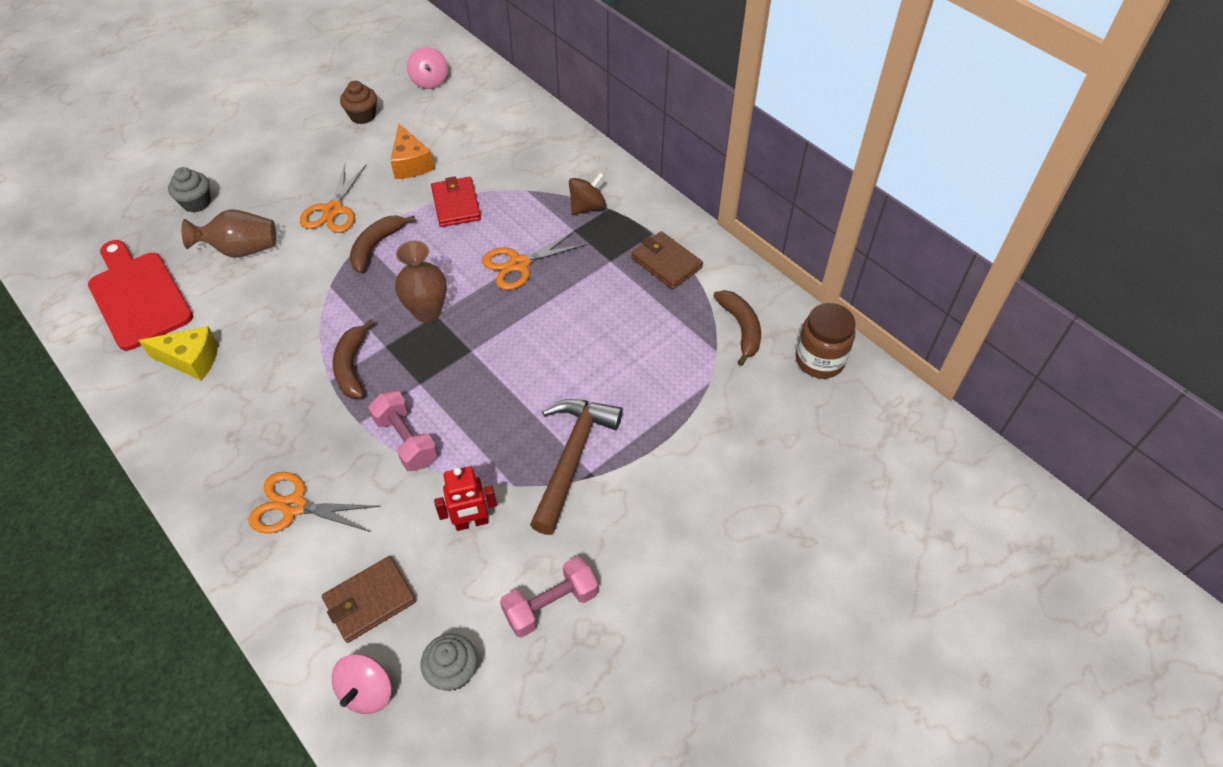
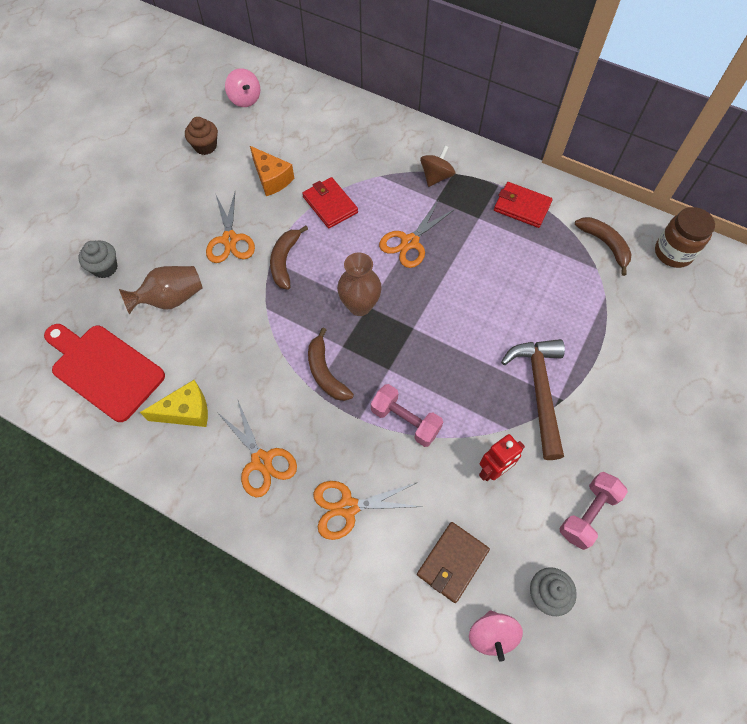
camera: 20 degrees left, 10 degrees up
brown wallet [631,231,703,289] -> red wallet [494,182,553,228]
none -> orange scissors [217,401,297,497]

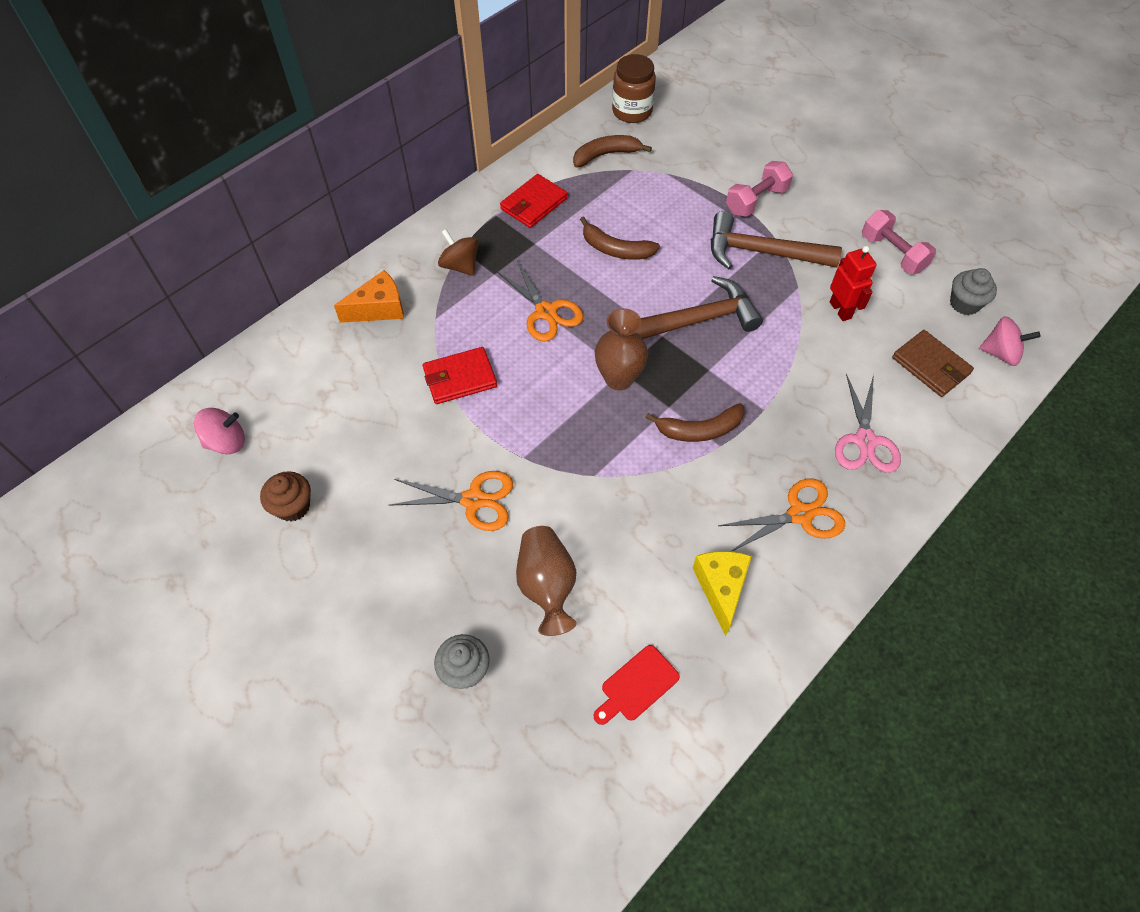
camera: 75 degrees left, 5 degrees down
red cutting board [44,324,165,422] -> red cutting board [594,645,680,725], size x0.50
orange cheese [250,146,294,196] -> orange cheese moved to [334,270,404,323]
brown banana [270,226,308,290] -> brown banana moved to [580,216,660,260]
orange scissors [313,481,422,540] -> pink scissors [835,374,901,473]
pink dumbbell [371,384,443,447] -> pink dumbbell moved to [726,161,793,217]
none -> brown hammer [636,276,763,339]

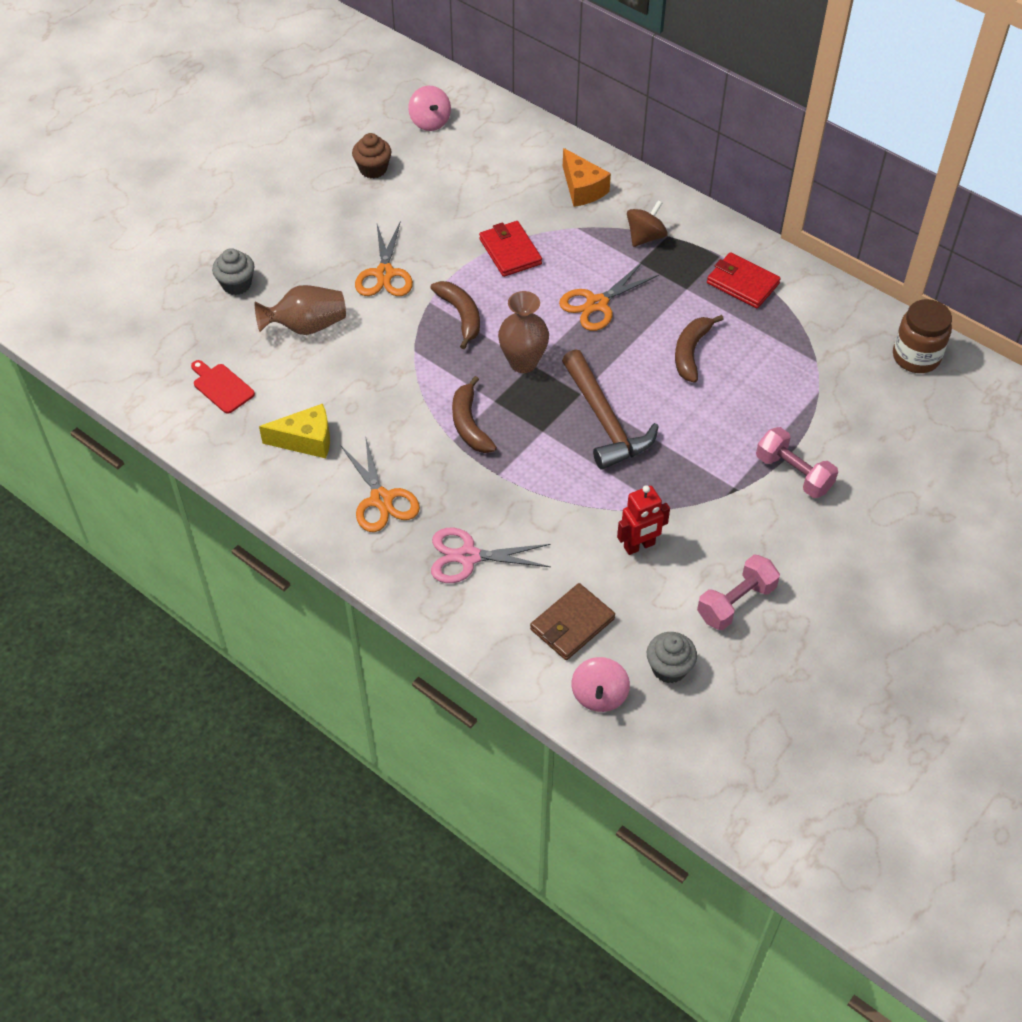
camera: 85 degrees right, 5 degrees down
brown banana [573,135,652,167] -> brown banana moved to [430,281,480,349]
brown hammer [711,211,842,269] -> none

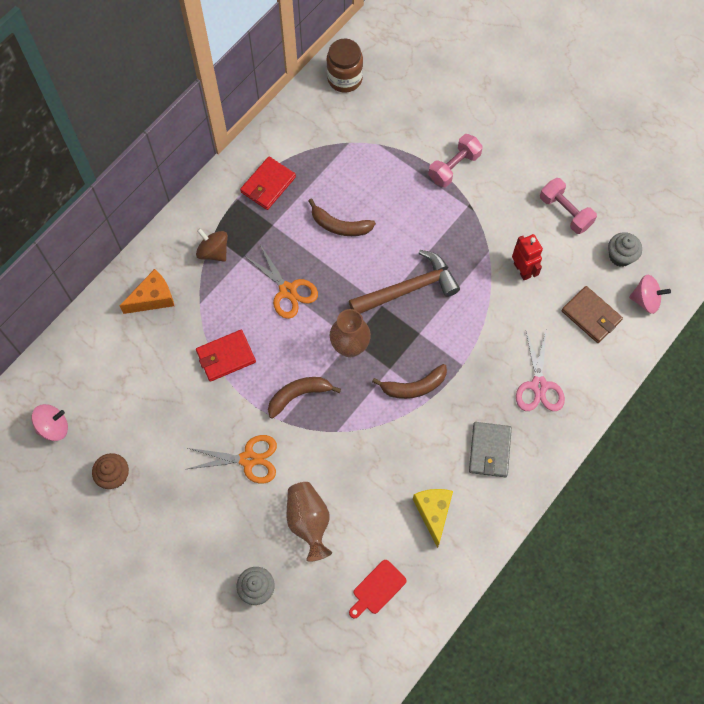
camera: 90 degrees left, 15 degrees up
orange scissors [340,436,420,532] -> grey wallet [469,422,512,477]

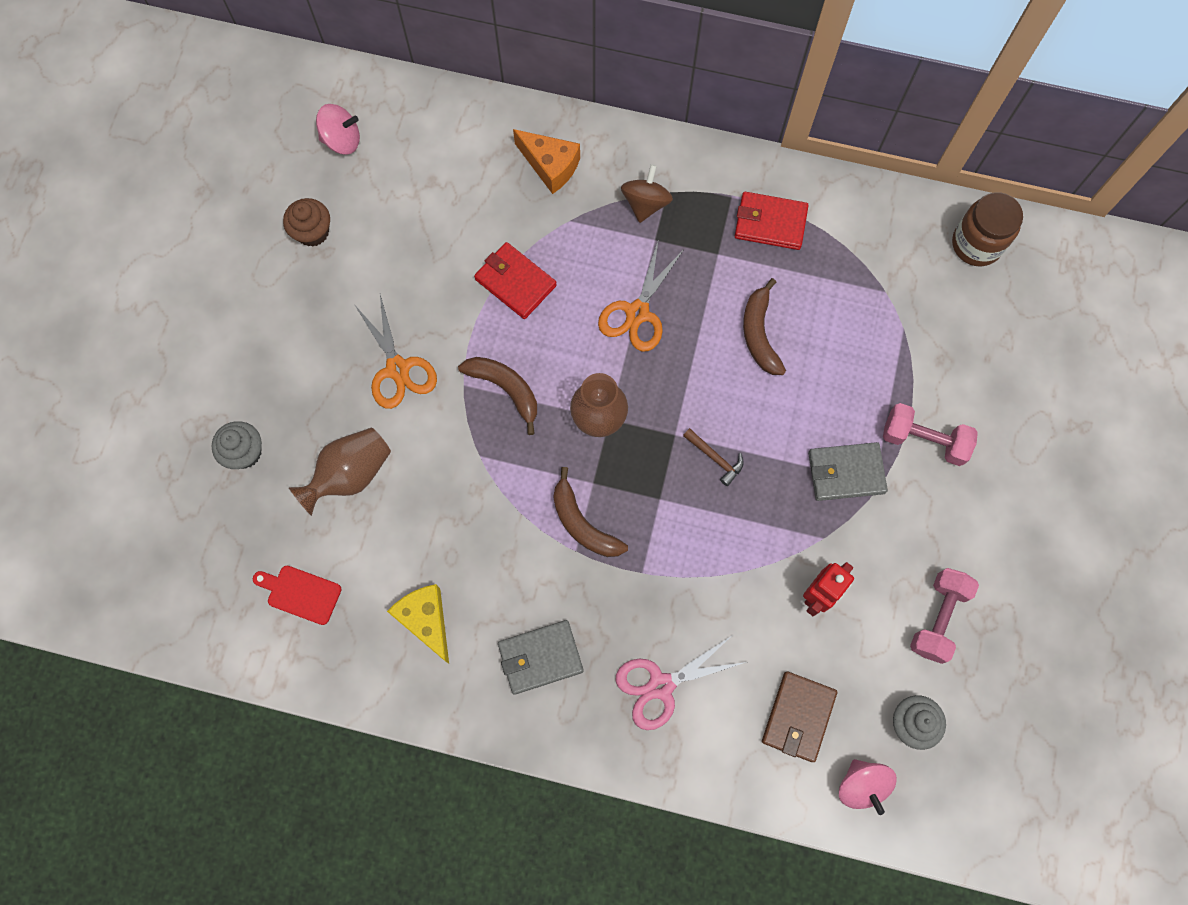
camera: 65 degrees right, 5 degrees up
pink spinning top [32,404,68,441] -> pink spinning top turned 45 degrees counterclockwise [316,104,360,155]
brown hammer [349,250,460,314] -> brown hammer [683,428,744,486], size x0.44
yellow cheese [413,489,453,548] -> yellow cheese turned 90 degrees counterclockwise [387,584,449,664]
none -> grey wallet [808,442,888,501]

